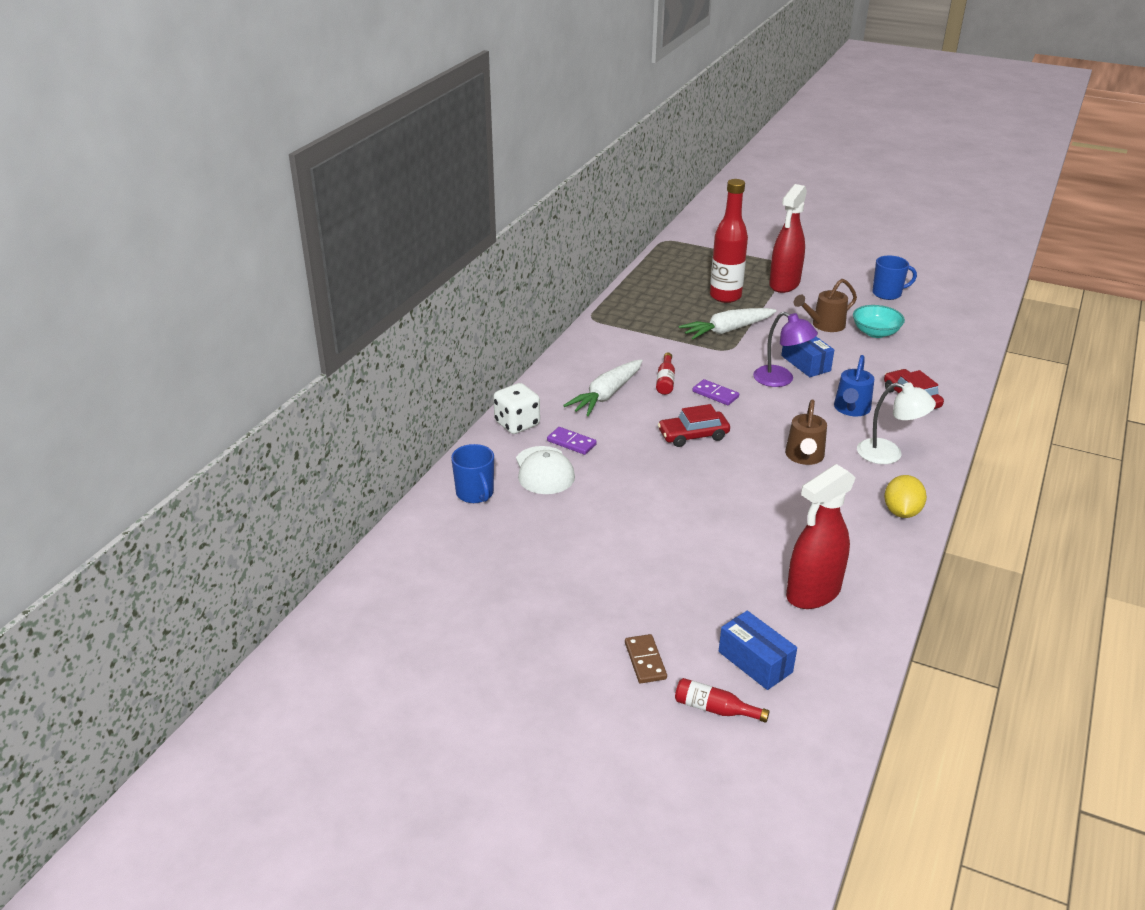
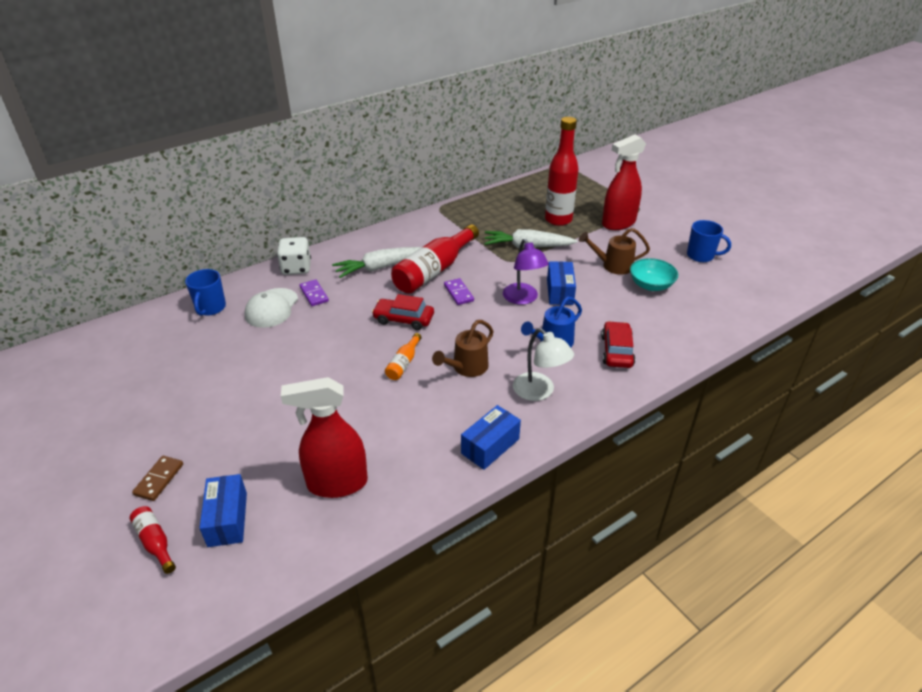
camera: 30 degrees right, 5 degrees up
red bottle [656,353,675,395] -> red bottle [391,224,479,294], size x2.15
yellow lemon [884,475,927,518] -> blue box [461,405,521,470]
none -> orange bottle [385,333,422,380]

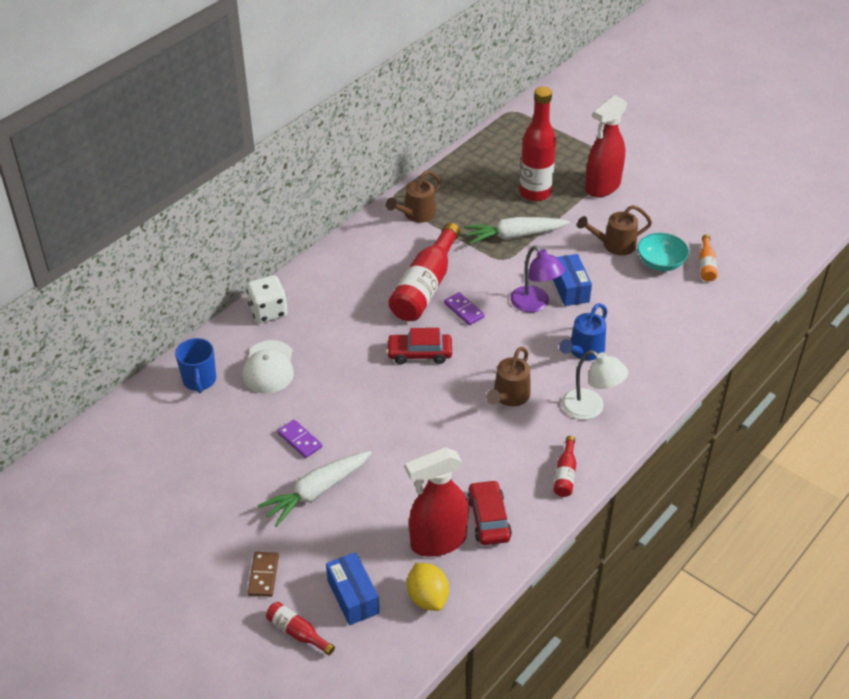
camera: 15 degrees left, 5 degrees up
purple domino [299,279,329,306] -> purple domino moved to [277,420,322,458]
white carrot [332,247,422,278] -> white carrot moved to [257,451,372,527]
orange bottle [385,333,422,380] -> orange bottle moved to [699,235,718,282]
blue box [461,405,521,470] -> red bottle [553,436,576,497]
red car [601,321,635,368] -> red car moved to [467,480,512,545]
blue mug [687,220,731,262] -> none
none -> brown watering can [386,171,441,223]
none -> yellow lemon [407,563,449,611]

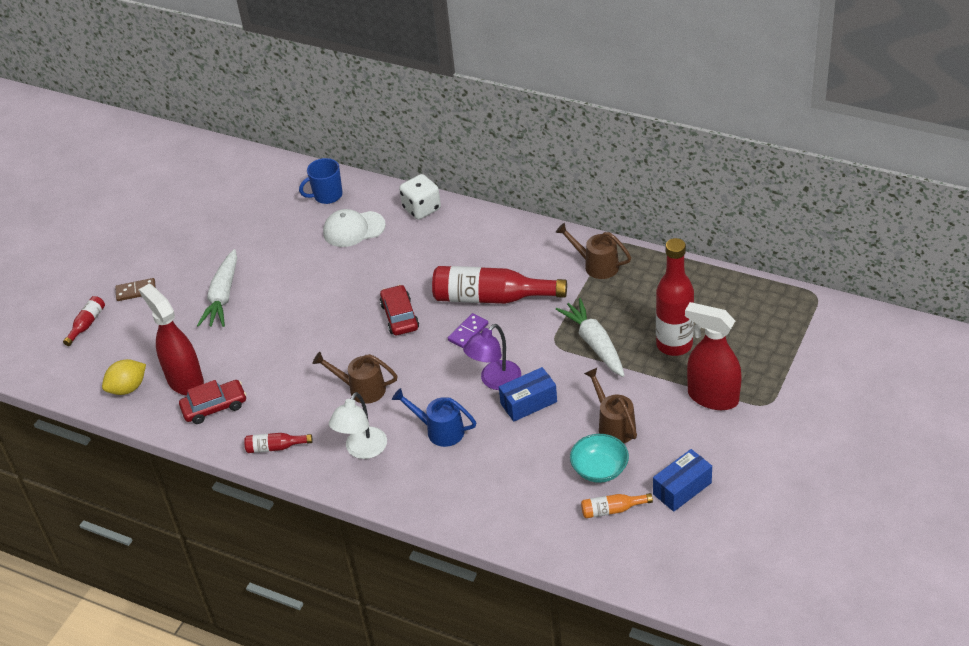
camera: 80 degrees right, 0 degrees up
white carrot [257,451,372,527] -> white carrot turned 120 degrees counterclockwise [197,249,237,327]
purple domino [277,420,322,458] -> none
blue box [326,552,379,625] -> blue box moved to [653,449,712,512]

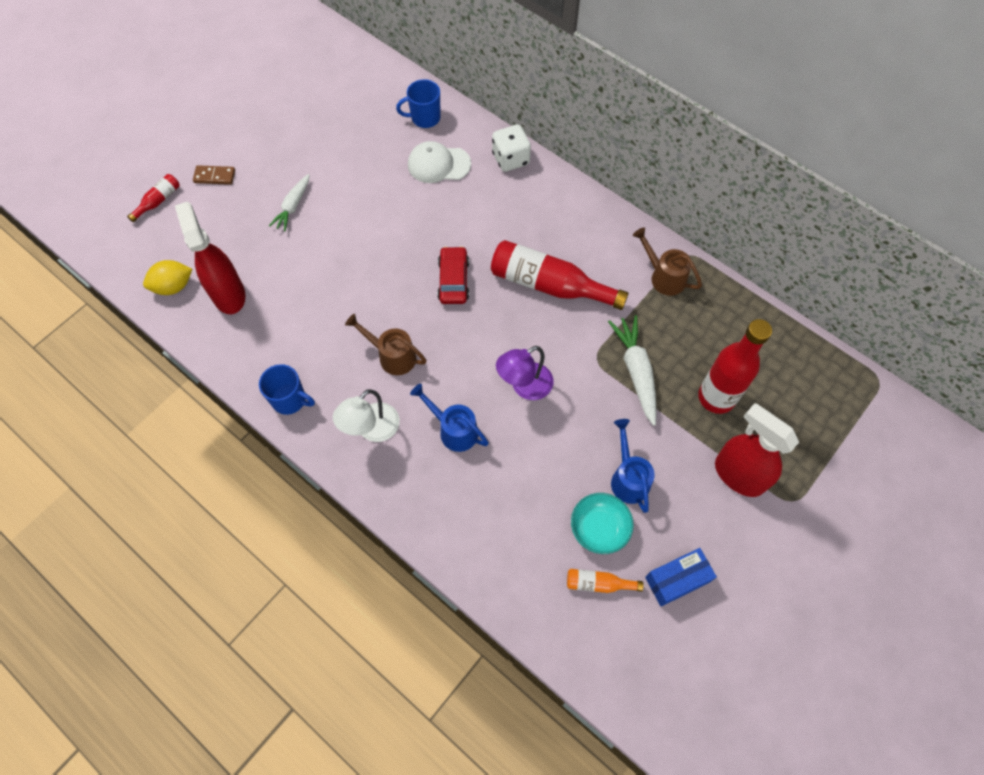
camera: 10 degrees right, 20 degrees up
red car [179,380,247,424] -> none
white carrot [197,249,237,327] -> white carrot [269,174,310,231], size x0.66
red bottle [244,433,313,453] -> blue mug [259,364,315,415]
purple domino [448,313,488,348] -> none
blue box [499,367,557,422] -> none
brown watering can [584,368,637,443] -> blue watering can [611,419,655,513]

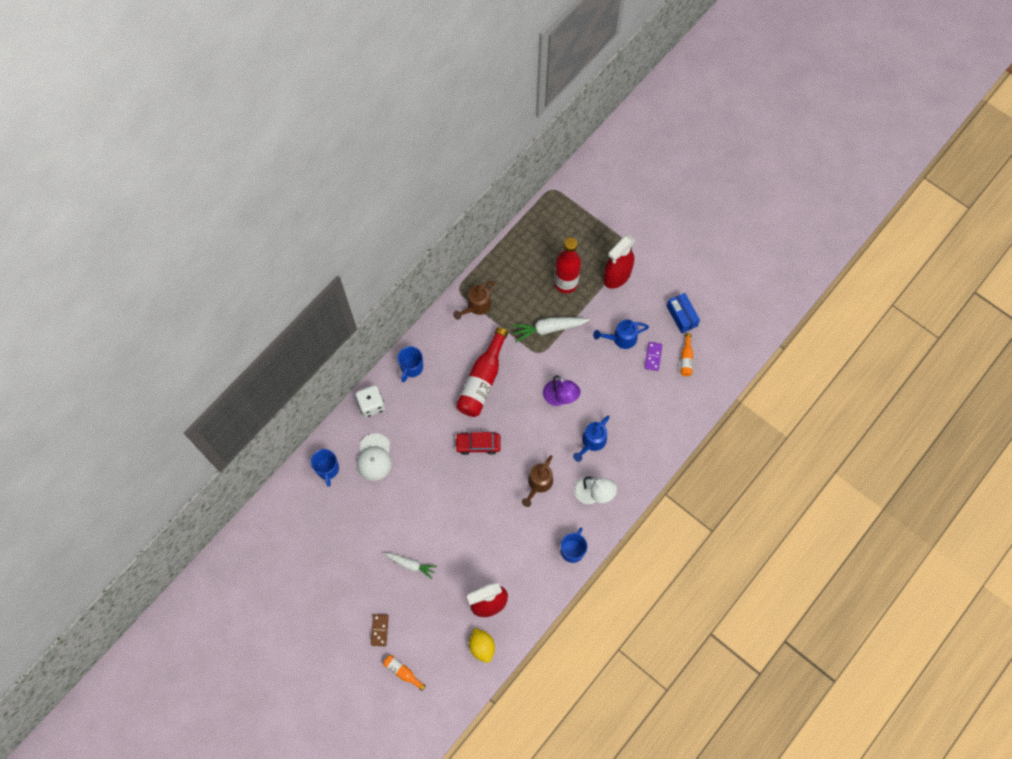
camera: 90 degrees left, 5 degrees up
red bottle [127,174,180,222] -> orange bottle [383,655,426,691]
turquoise bowl [571,493,634,554] -> purple domino [645,342,662,371]
none -> blue mug [398,346,423,382]

